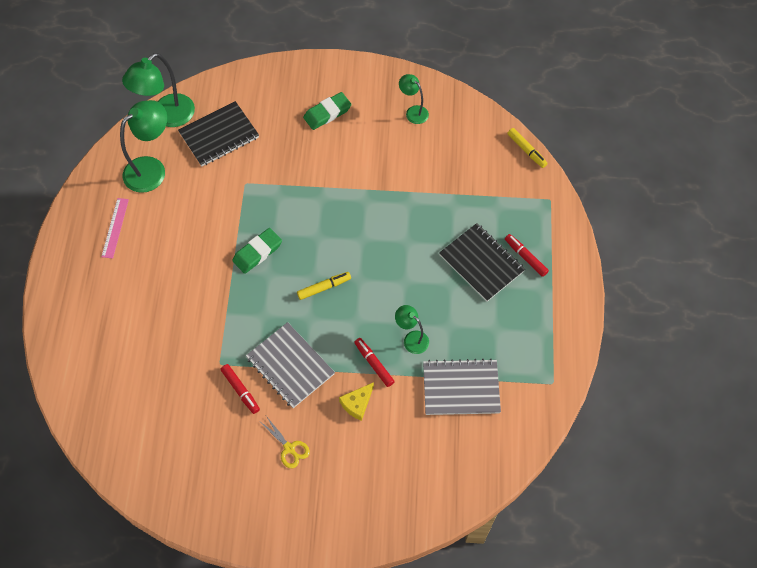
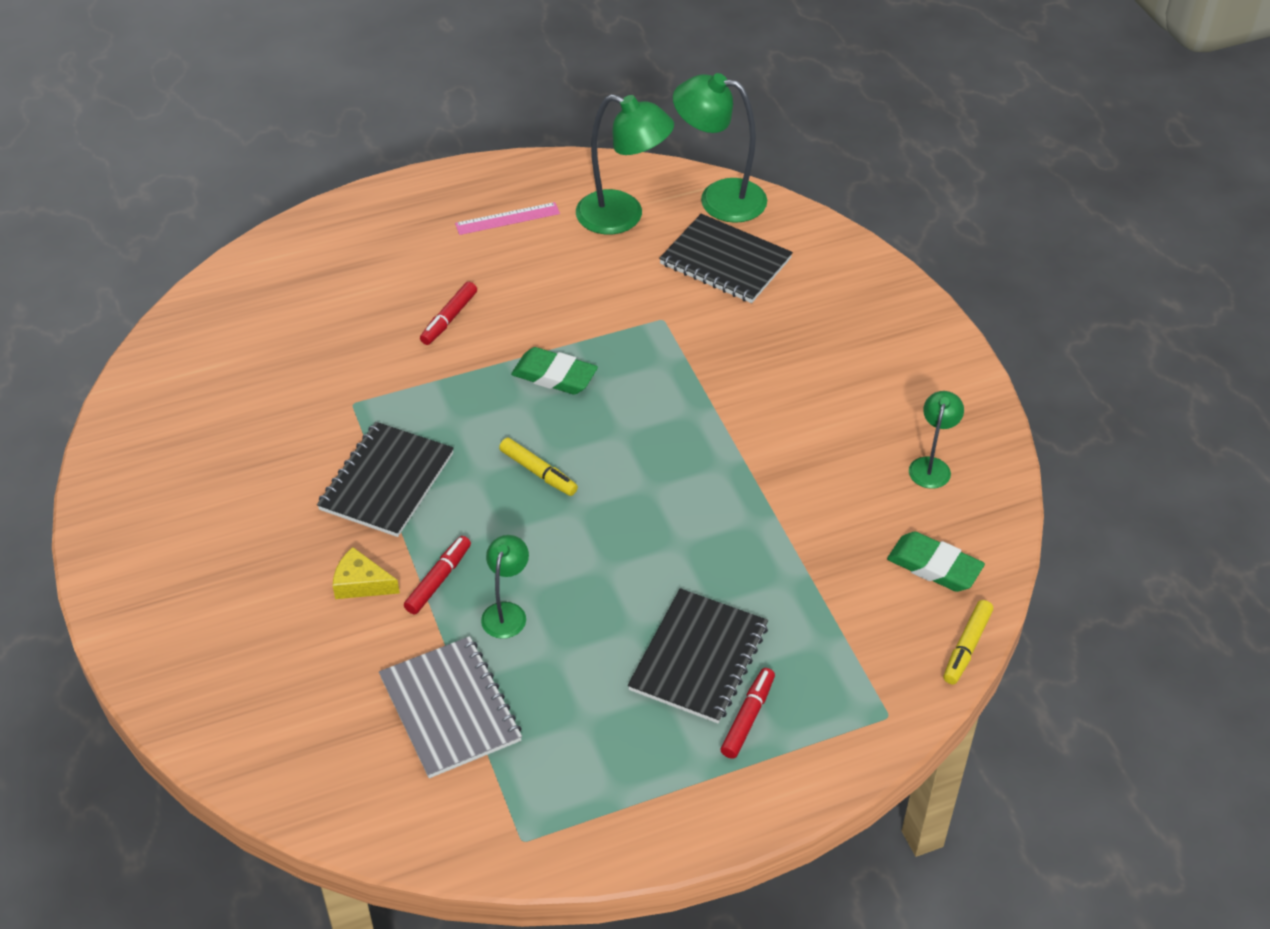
camera: 65 degrees right, 15 degrees down
red marker [221,364,260,414] -> red marker moved to [420,282,477,345]
grey notebook [246,322,335,408] -> black notebook [317,422,454,537]
yellow scissors [261,416,310,468] -> none
green eraser [303,92,351,130] -> green eraser moved to [887,532,985,592]

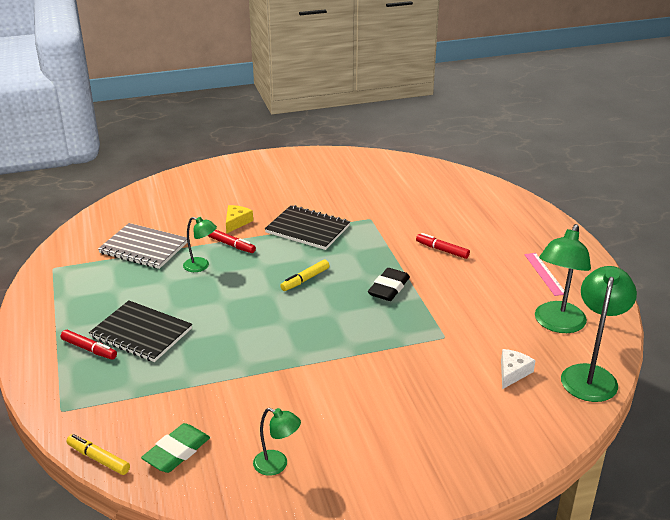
camera: 95 degrees right, 15 degrees down
grey notebook [379,636,522,778] -> grey notebook turned 45 degrees clockwise [98,223,187,269]
green eraser [511,347,598,395] -> black eraser [368,268,410,301]
black notebook [659,214,793,303] -> white cheese [501,349,536,389]

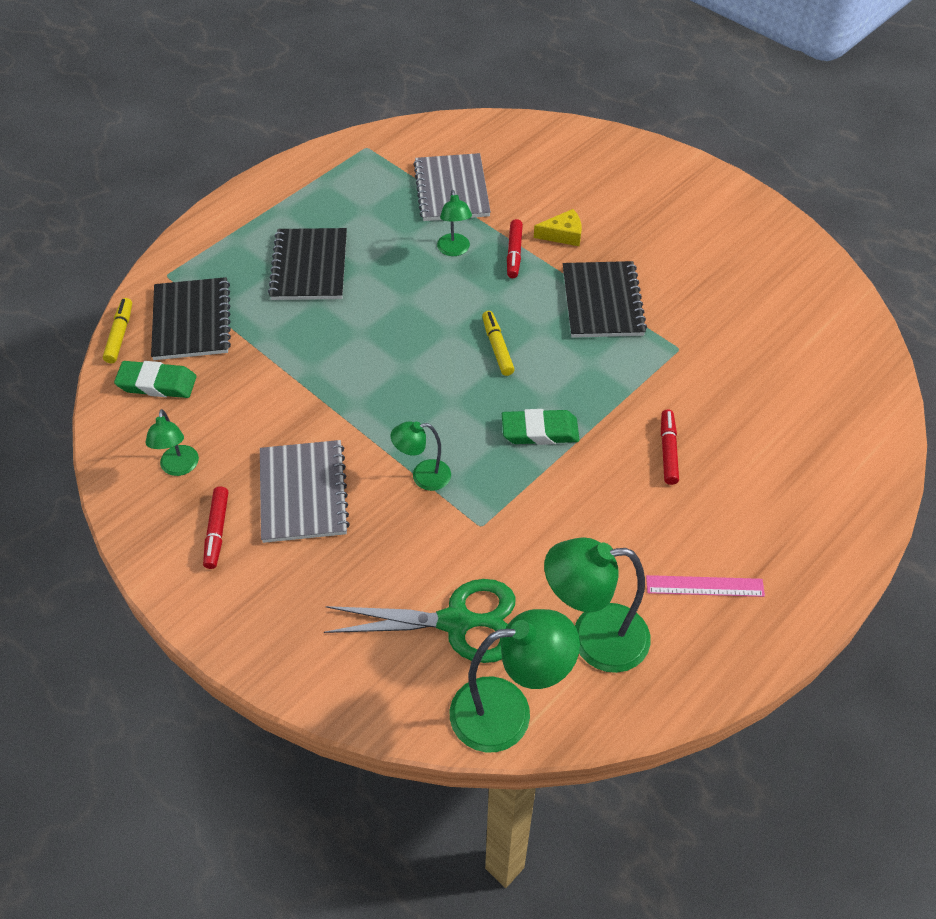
camera: 60 degrees right, 20 degrees up
red marker [61,330,117,360] -> red marker moved to [203,487,228,569]
yellow marker [280,260,330,291] -> yellow marker turned 60 degrees clockwise [482,311,515,376]
black eraser [368,268,410,301] -> green eraser [502,409,580,445]
white cheese [501,349,536,389] -> green scissors [324,579,516,663]
pink ruler [524,253,564,296] -> pink ruler turned 45 degrees clockwise [646,575,765,597]
none -> black notebook [151,277,231,360]
none -> grey notebook [260,440,350,543]
none -> green lamp [391,421,451,491]

